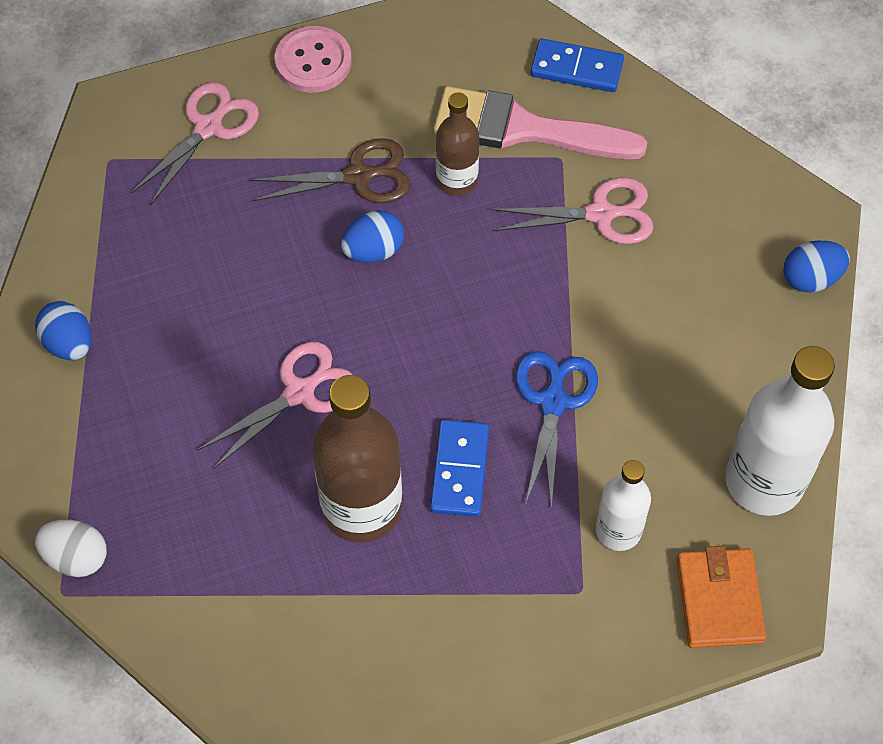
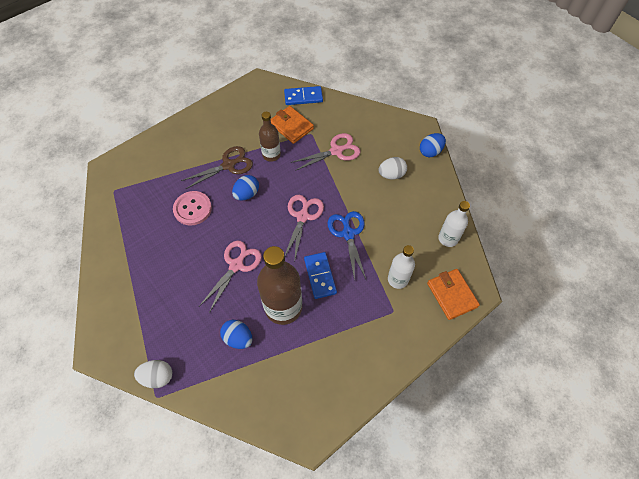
camera: 20 degrees left, 0 degrees up
blue egg [35,301,92,360] -> blue egg moved to [220,320,253,349]
pink scissors [131,82,259,205] -> pink scissors moved to [285,195,324,263]
pink button [275,26,352,93] -> pink button moved to [173,191,212,225]
pink brush [433,86,647,159] -> orange wallet [271,106,314,144]
white bottle [725,346,835,516] -> white bottle [438,201,470,247], size x0.58
none -> white egg [378,157,407,179]

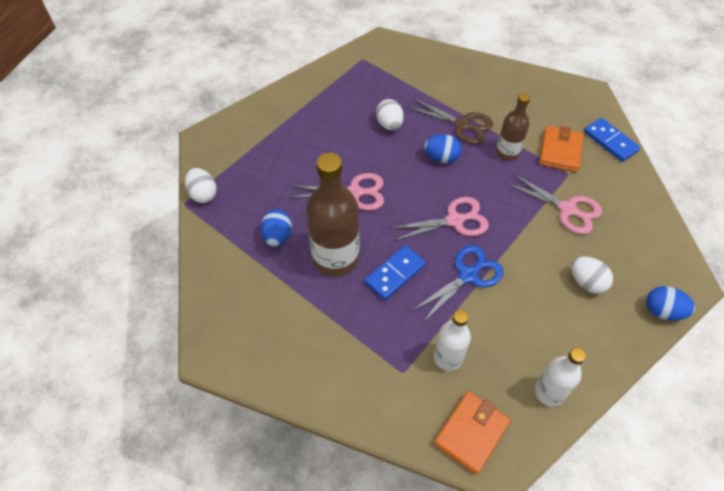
camera: 60 degrees right, 5 degrees down
pink button [173,191,212,225] -> white egg [376,99,404,130]

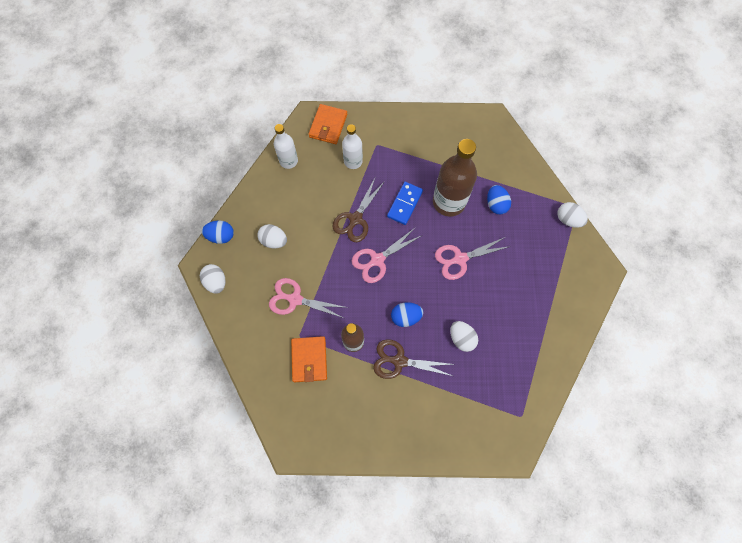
camera: 160 degrees right, 15 degrees up
blue scissors [412,245,503,322] -> brown scissors [332,176,385,242]
blue domino [584,118,640,162] -> none
none -> white egg [200,264,225,294]

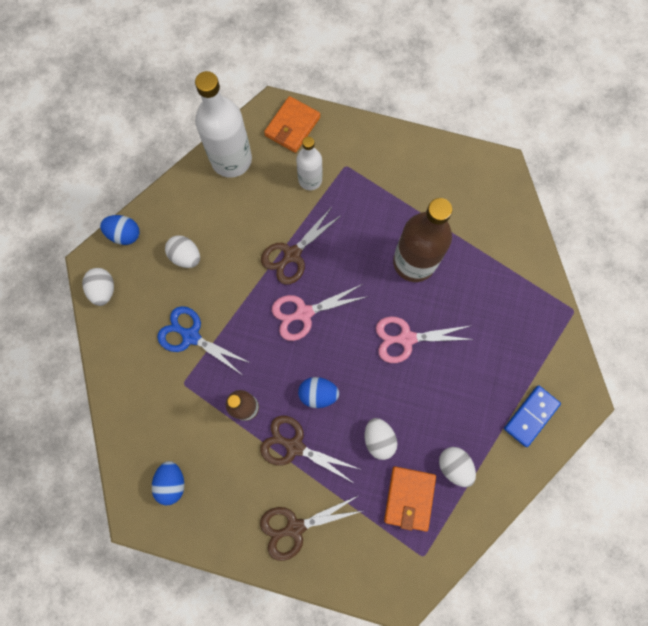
camera: 15 degrees right, 5 degrees up
pink scissors [269,278,348,318] -> blue scissors [157,306,250,375]
white bottle [274,124,298,169] -> white bottle [195,71,252,178], size x1.74
orange wallet [291,336,327,382] -> orange wallet moved to [384,466,436,532]
blue domino [387,182,423,225] -> blue domino moved to [504,386,561,447]
blue egg [487,185,511,214] -> blue egg moved to [152,461,184,505]
white egg [557,202,588,228] -> white egg moved to [439,447,476,487]
none -> brown scissors [260,496,362,561]

